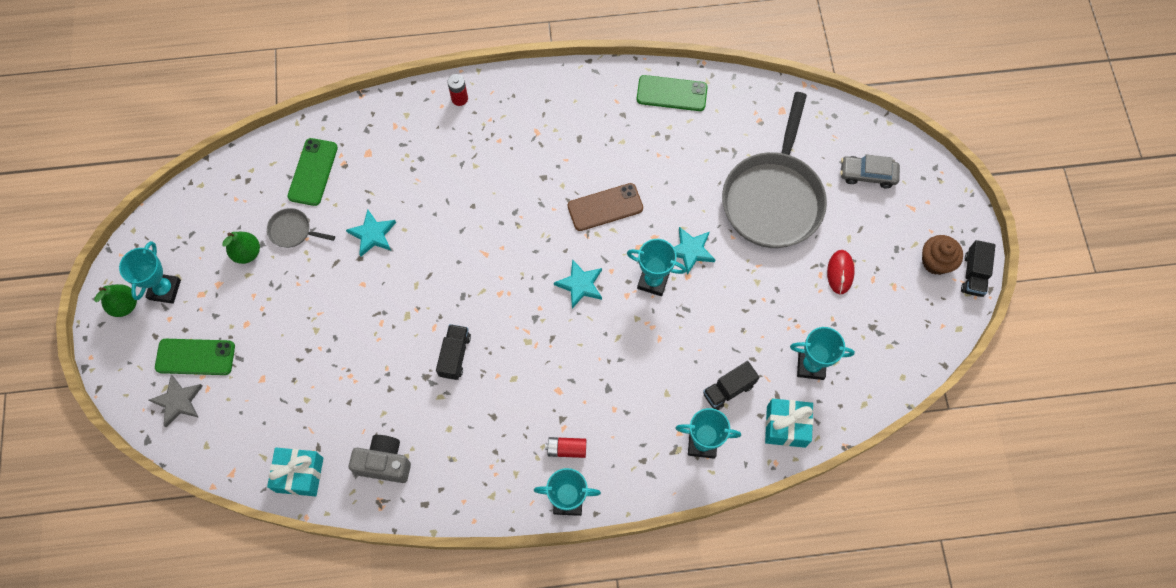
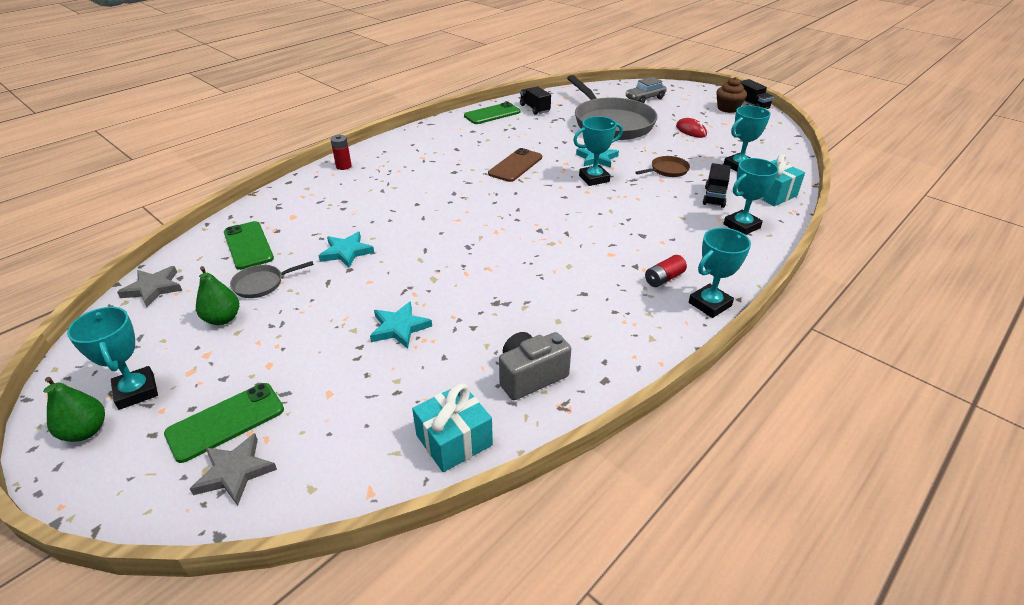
camera: 40 degrees left, 30 degrees down
black truck [436,324,471,380] -> black truck moved to [520,86,551,115]
turquoise star [554,259,602,308] -> turquoise star moved to [370,301,432,349]
none -> grey star [117,266,182,307]
none -> brown pan [635,156,690,177]

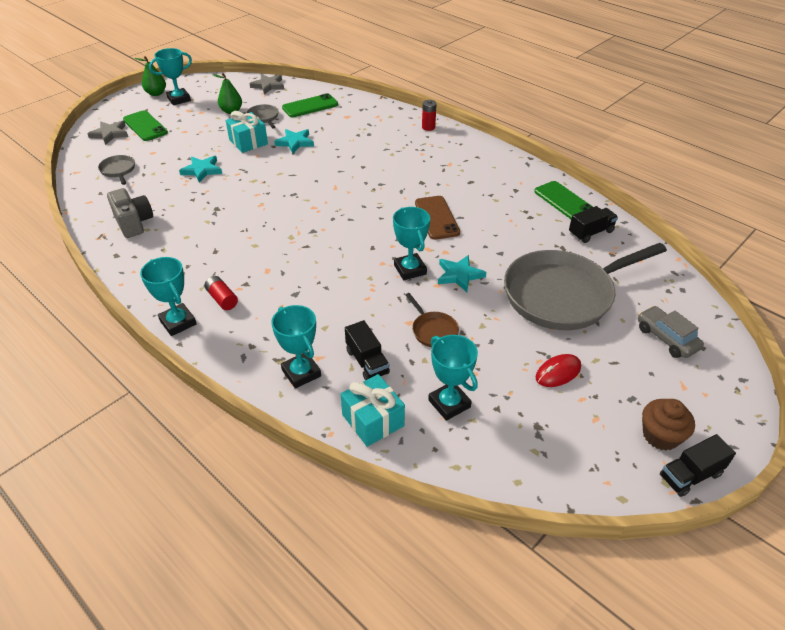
camera: 90 degrees right, 5 degrees up
turquoise gift [412,383,493,472] -> turquoise gift moved to [226,111,268,153]
brown phone [488,148,542,182] -> brown phone turned 45 degrees clockwise [415,196,460,240]
black truck [703,163,730,208] -> black truck turned 135 degrees counterclockwise [345,320,390,381]
none -> grey pan [98,155,135,185]

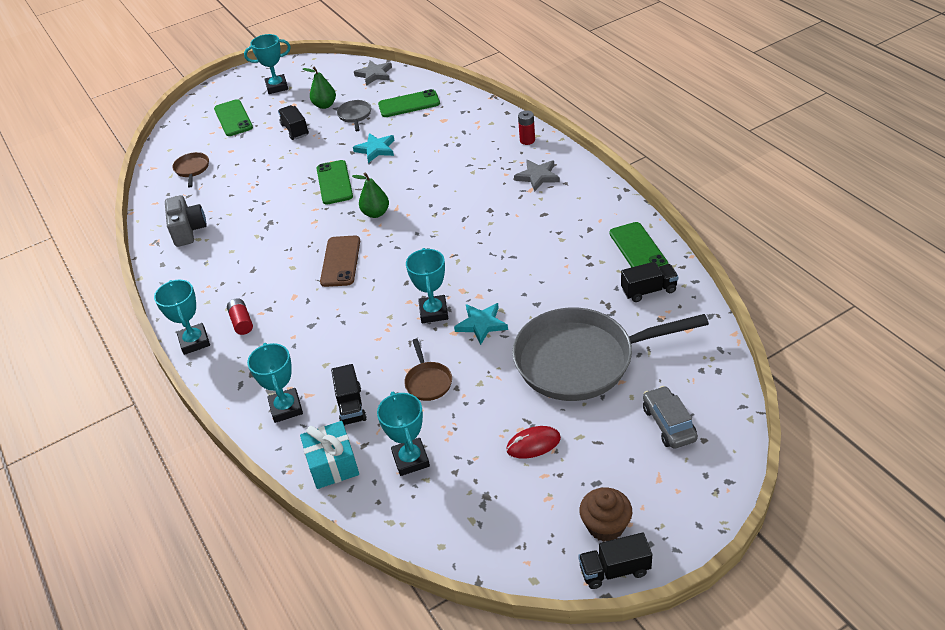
camera: 20 degrees right, 0 degrees up
grey star [87,121,128,145] -> grey star moved to [514,160,560,191]
grey pan [98,155,135,185] -> brown pan [172,152,209,188]
green pear [135,56,166,96] -> green pear moved to [352,172,389,218]
turquoise star [179,156,222,183] -> none
turquoise gift [226,111,268,153] -> none
brown phone [415,196,460,240] -> brown phone moved to [320,236,360,287]
none -> black truck [278,105,309,140]
none -> green phone [317,160,353,205]

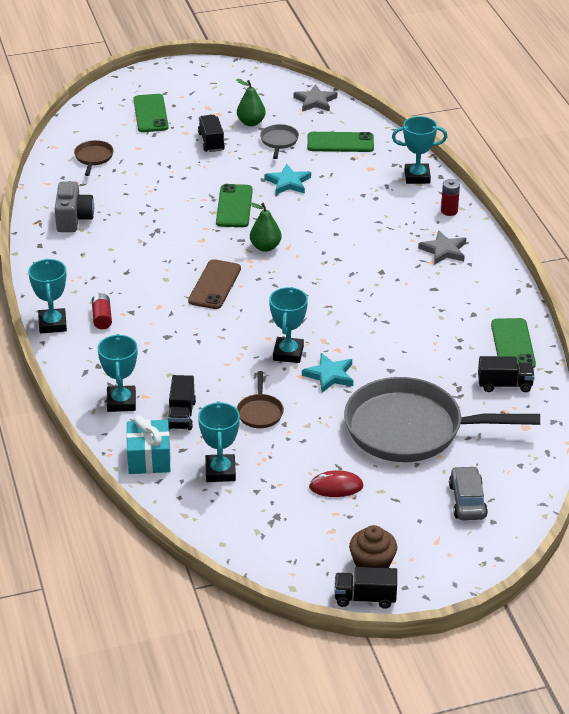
camera: 10 degrees right, 5 degrees down
turquoise trophy [244,34,291,94] -> turquoise trophy moved to [392,116,447,184]

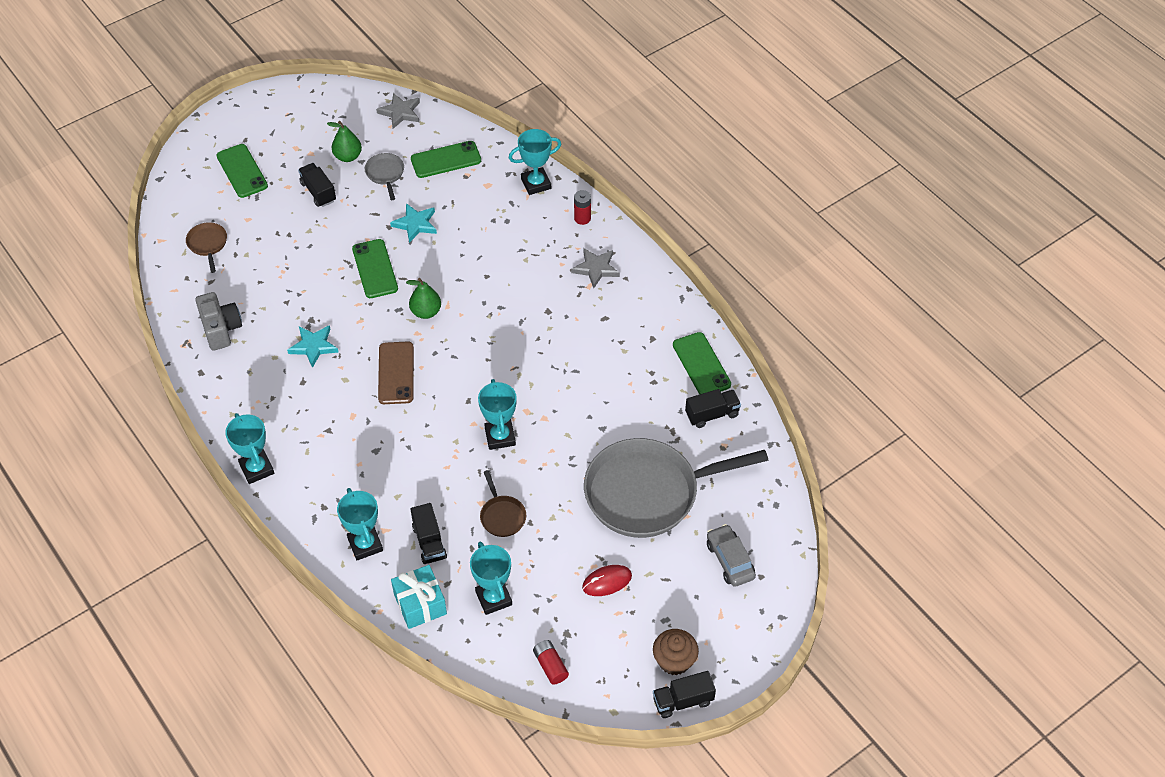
camera: 20 degrees left, 15 degrees up
red battery [92,293,112,329] -> red battery moved to [533,640,569,685]
turquoise star [302,353,353,393] -> turquoise star moved to [287,325,339,368]

